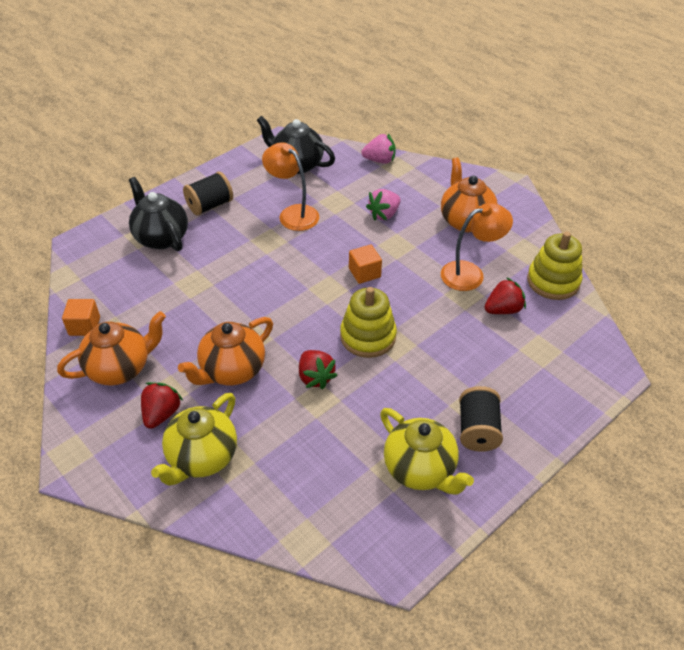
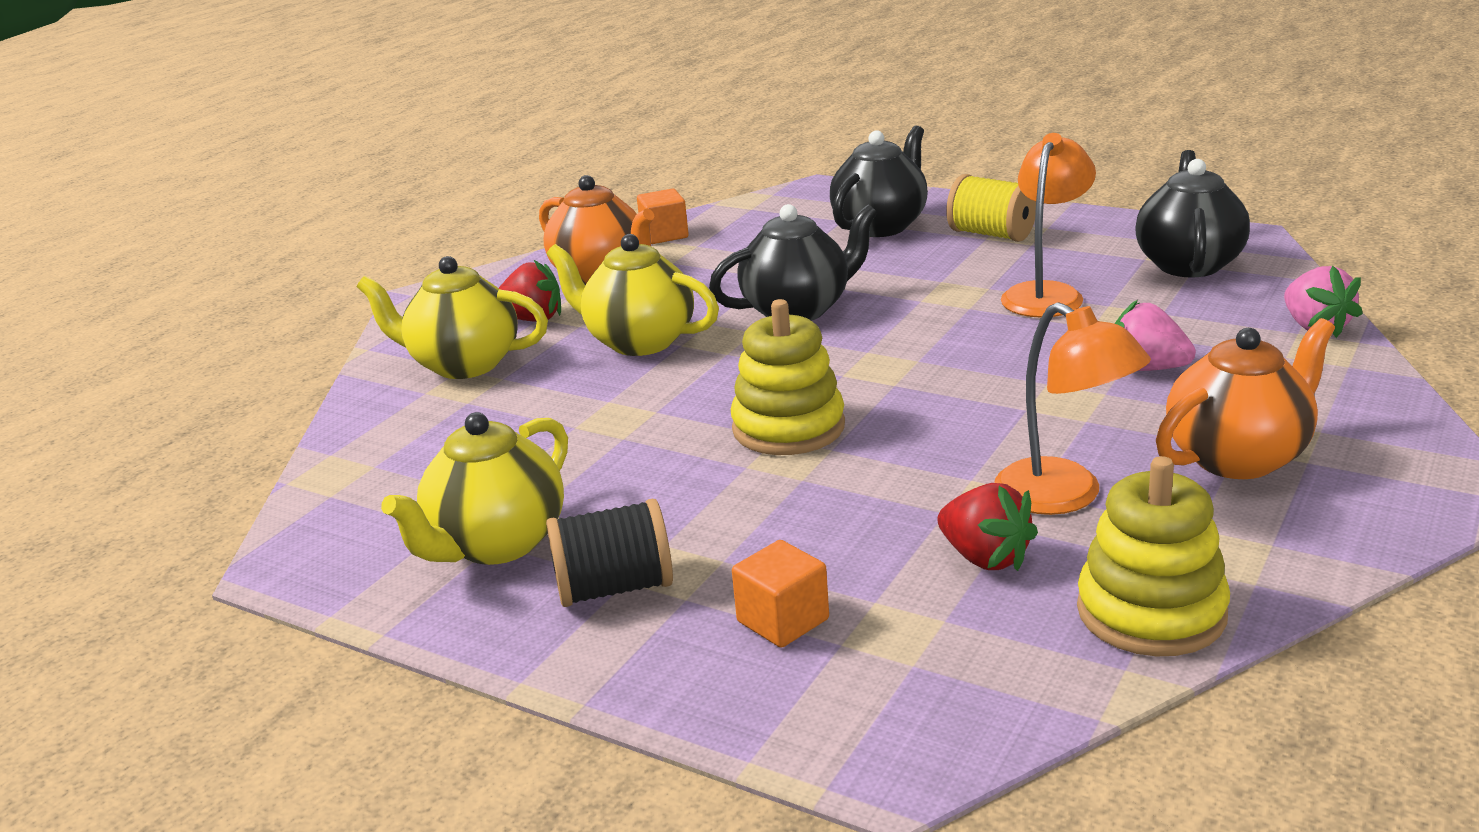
camera: 75 degrees right, 20 degrees down
orange teapot [178,317,273,385] -> yellow teapot [547,234,719,356]
black spool [183,172,233,216] -> yellow spool [946,174,1036,242]
red strawberry [299,350,338,389] -> none
orange cube [349,244,382,284] -> orange cube moved to [732,540,829,648]
none -> black teapot [709,204,878,321]

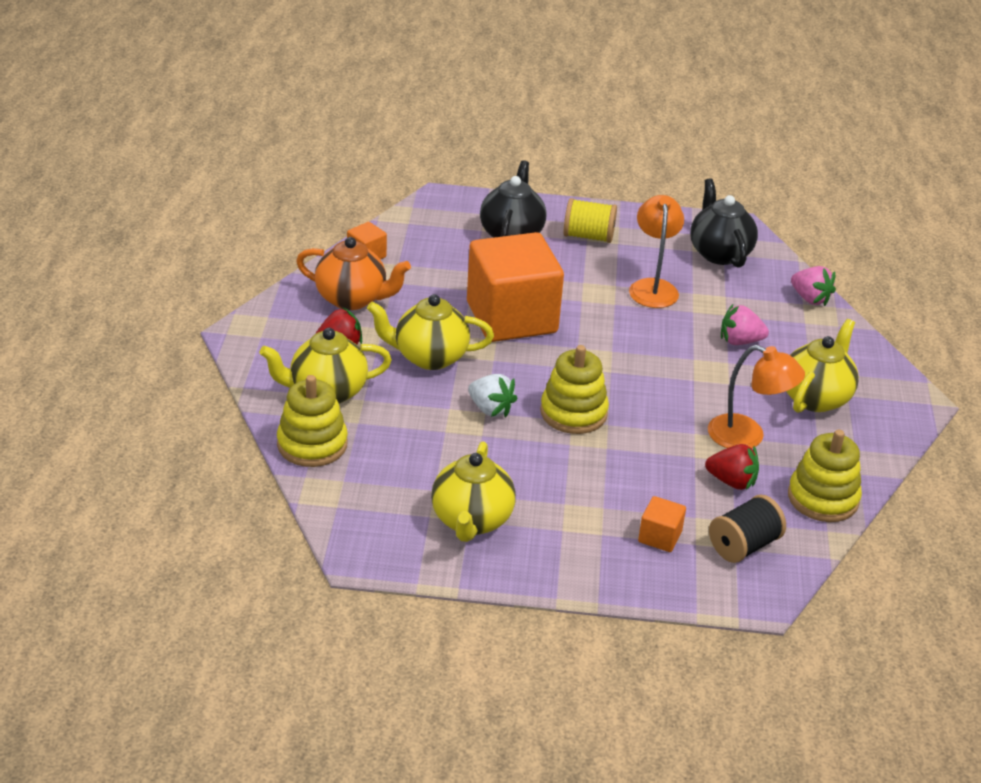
camera: 30 degrees left, 10 degrees up
black spool [546,499,673,607] -> black spool moved to [709,495,786,563]
black teapot [709,204,878,321] -> orange cube [467,232,564,342]
orange teapot [1156,318,1335,479] -> yellow teapot [786,319,859,413]
none -> yellow stacking toy [277,375,348,467]
none -> white strawberry [468,374,517,417]

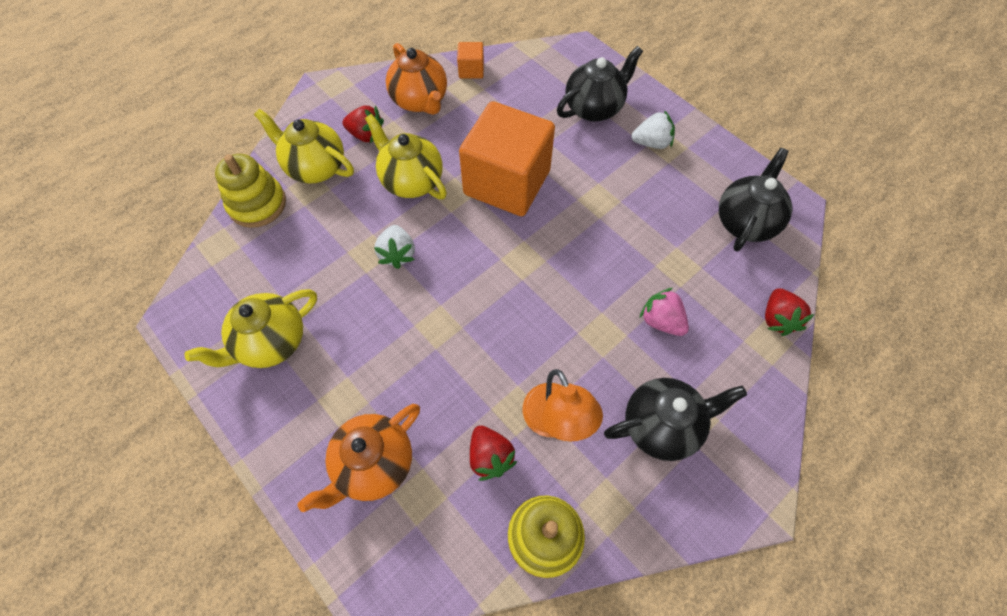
camera: 45 degrees right, 25 degrees up
yellow stacking toy [540,345,609,434] -> none
yellow spool [564,198,617,243] -> white strawberry [631,110,675,149]
orange lamp [629,195,684,308] -> none
orange cube [638,496,686,552] -> orange teapot [298,404,420,512]
black spool [709,495,786,563] -> none
yellow teapot [786,319,859,413] -> black teapot [604,378,747,461]
pink strawberry [791,266,836,306] -> red strawberry [765,288,815,336]

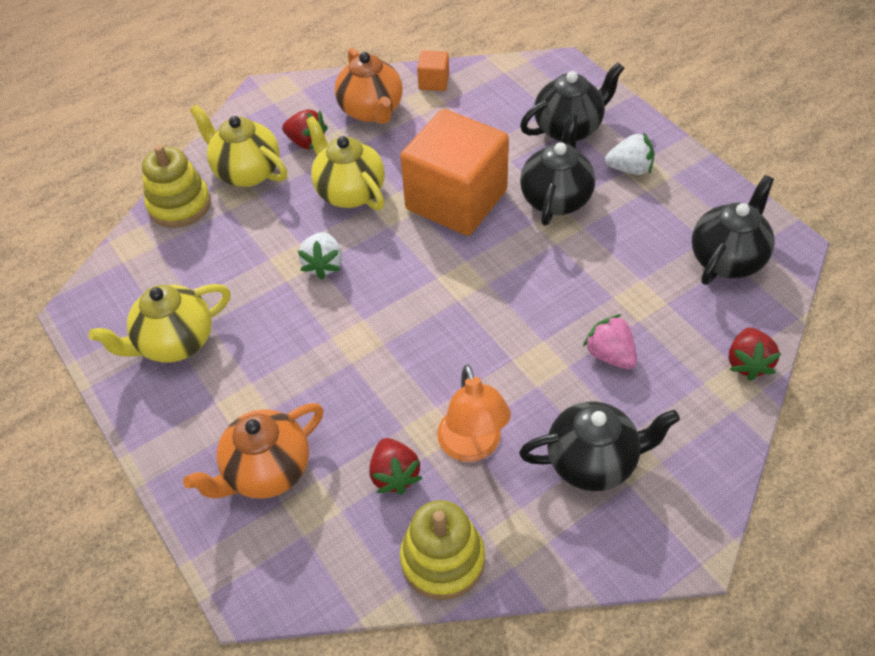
camera: 10 degrees right, 10 degrees down
none -> black teapot [520,114,595,226]

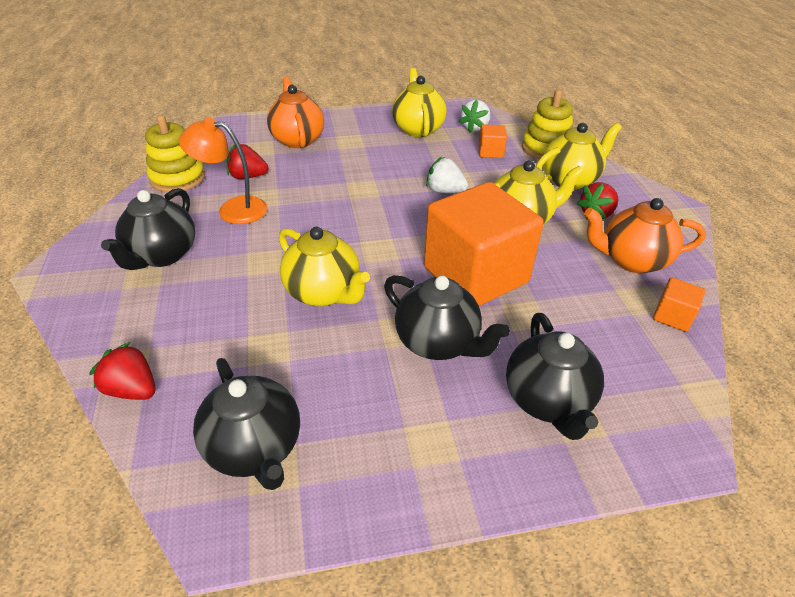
camera: 110 degrees right, 10 degrees down
pink strawberry [583,314,637,369] -> none
white strawberry [605,132,654,175] -> white strawberry moved to [459,100,490,133]
none -> yellow teapot [279,227,370,306]
none -> orange cube [478,124,507,158]

